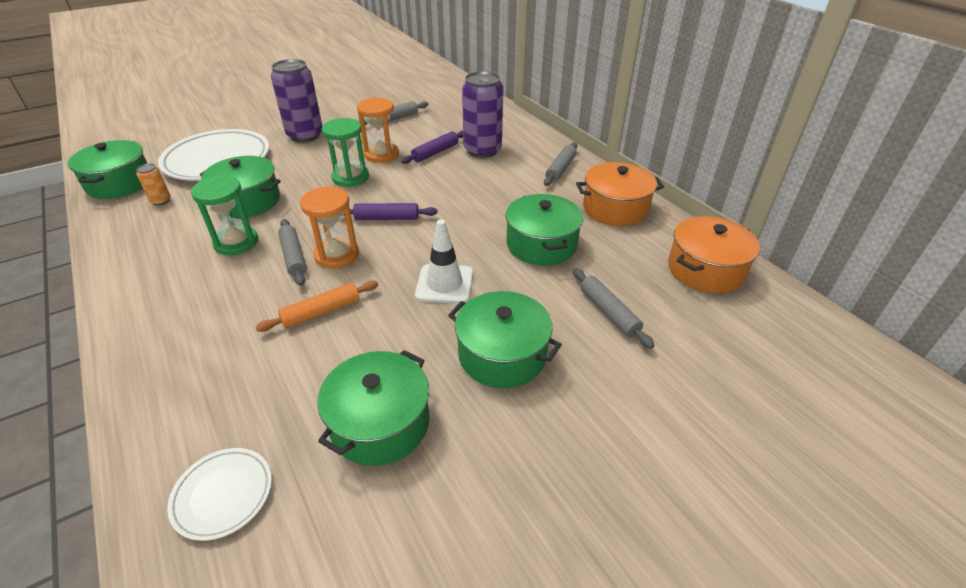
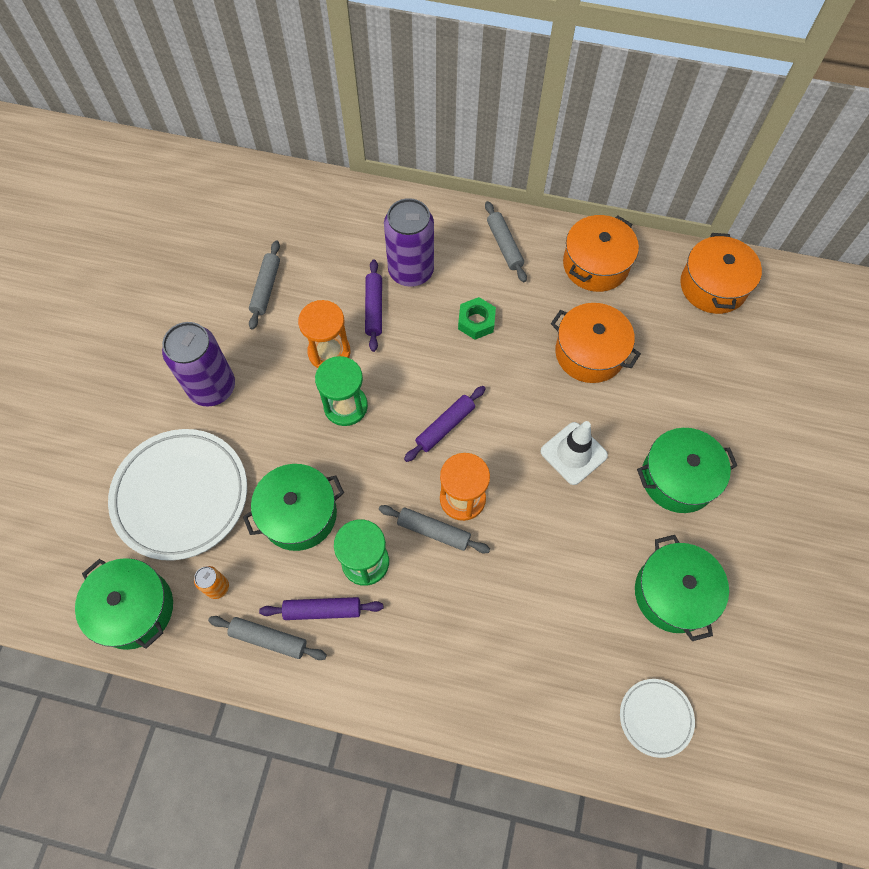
camera: 45 degrees left, 25 degrees up
orange rolling pin [256,280,378,332] -> none
green pot [506,194,583,266] -> orange pot [551,303,641,383]
grey rolling pin [573,268,655,349] -> grey rolling pin moved to [208,616,327,660]
none -> purple rolling pin [259,597,383,620]
none -> green nut [458,297,496,340]

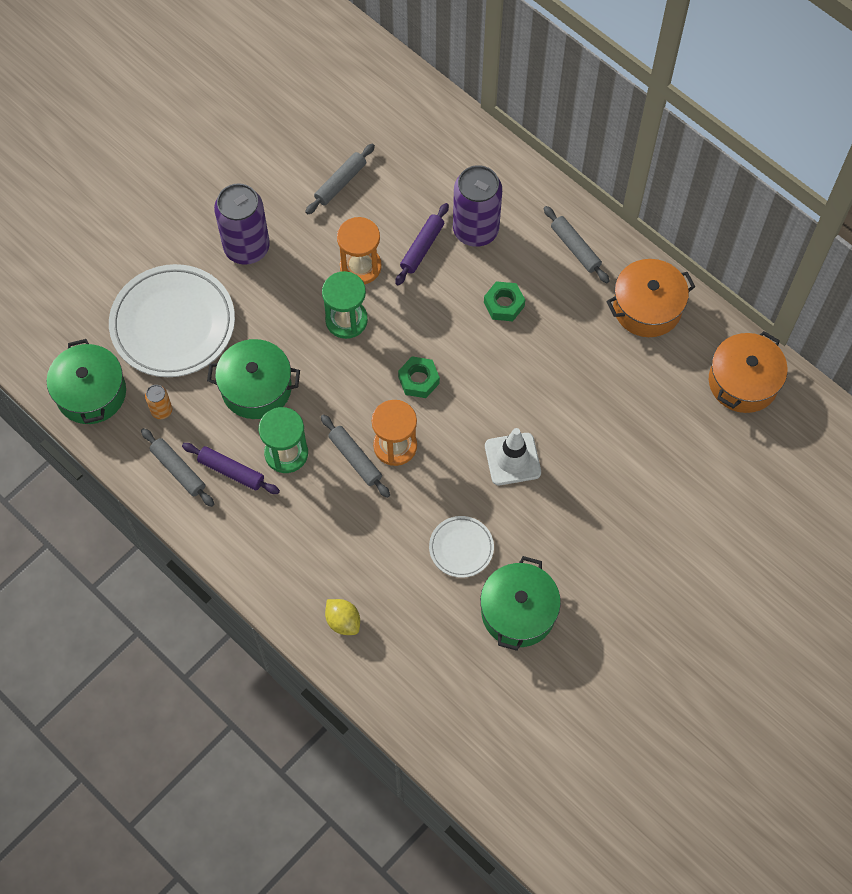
camera: 30 degrees right, 0 degrees up
purple rolling pin [404,386,486,462] -> green nut [398,356,440,398]
grey rolling pin [485,201,527,282] -> grey rolling pin turned 45 degrees counterclockwise [544,206,610,283]
orange pot [551,303,641,383] -> none
white plate [620,679,695,758] -> white plate moved to [429,516,494,578]
green pot [637,428,737,513] -> none
none -> yellow lemon [325,599,360,635]

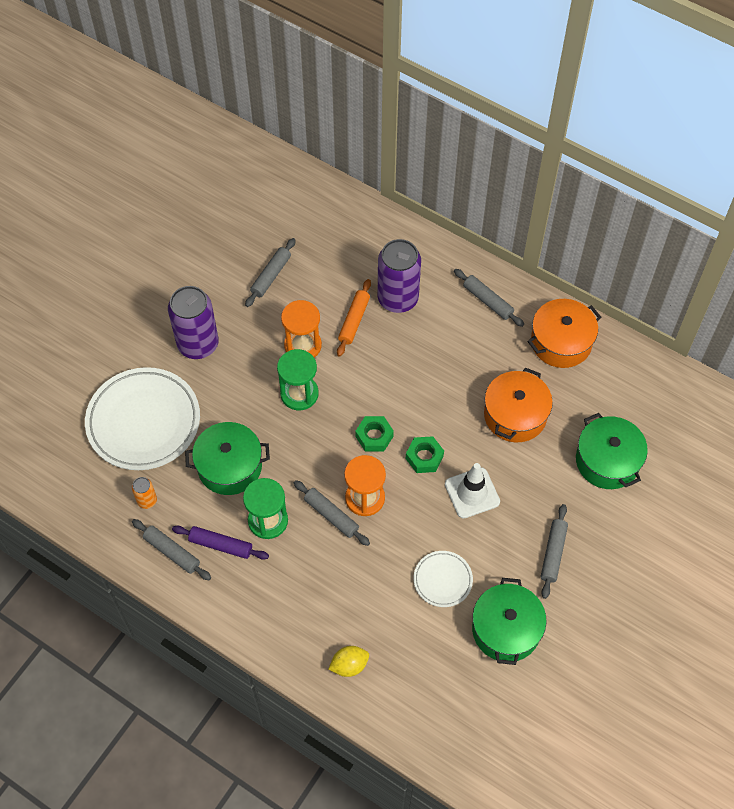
camera: 10 degrees left, 5 degrees down
green pot [47,339,126,424] -> green pot moved to [576,413,648,489]
yellow lemon [325,599,360,635] -> yellow lemon turned 60 degrees counterclockwise [328,646,369,677]
purple rolling pin [395,203,449,286] -> orange rolling pin [337,279,371,357]
green nut [484,281,525,321] -> green nut moved to [406,436,444,473]
orange pot [709,331,788,413] -> orange pot moved to [484,367,553,442]
none -> grey rolling pin [541,504,568,599]

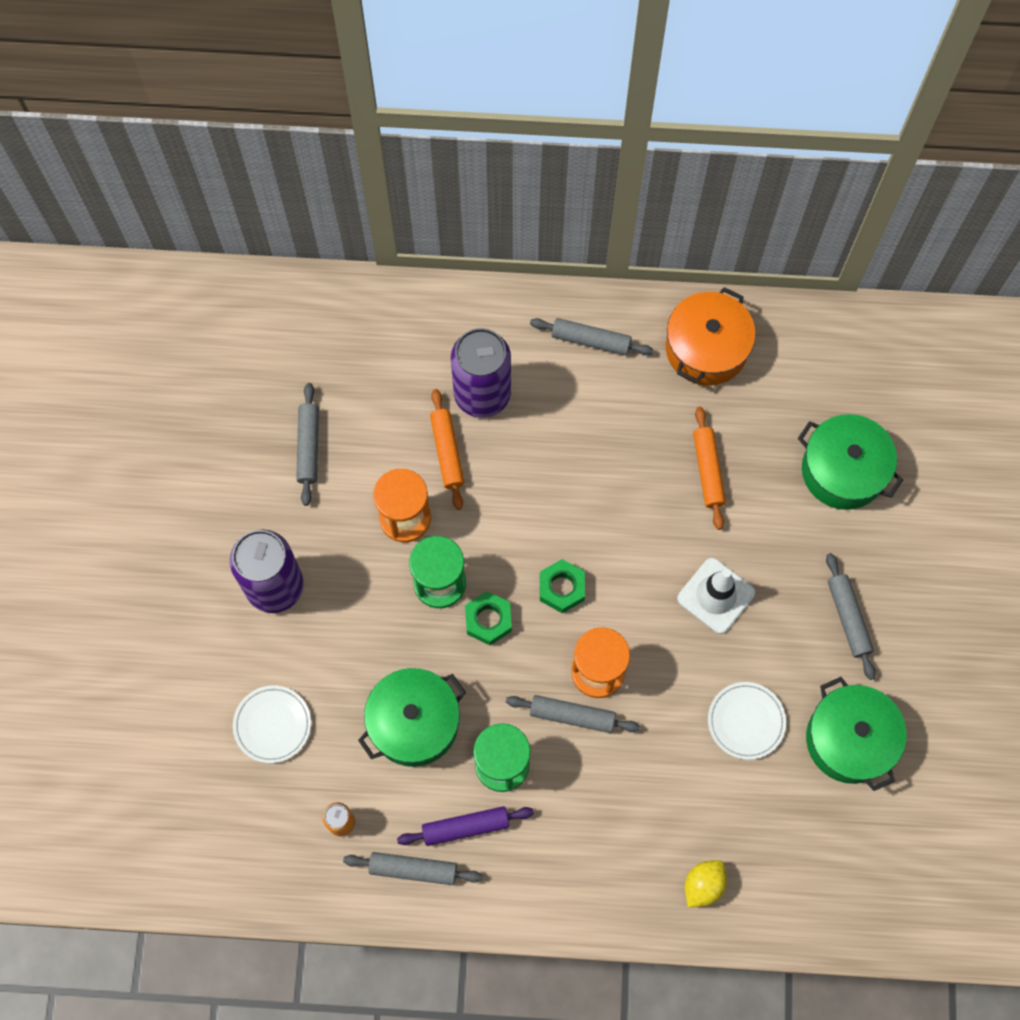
camera: 30 degrees left, 10 degrees up
white plate [85,367,200,470] -> white plate [233,686,311,763], size x0.49
green nut [406,436,444,473] -> green nut moved to [465,591,512,646]
orange pot [484,367,553,442] -> orange rolling pin [693,407,726,530]

